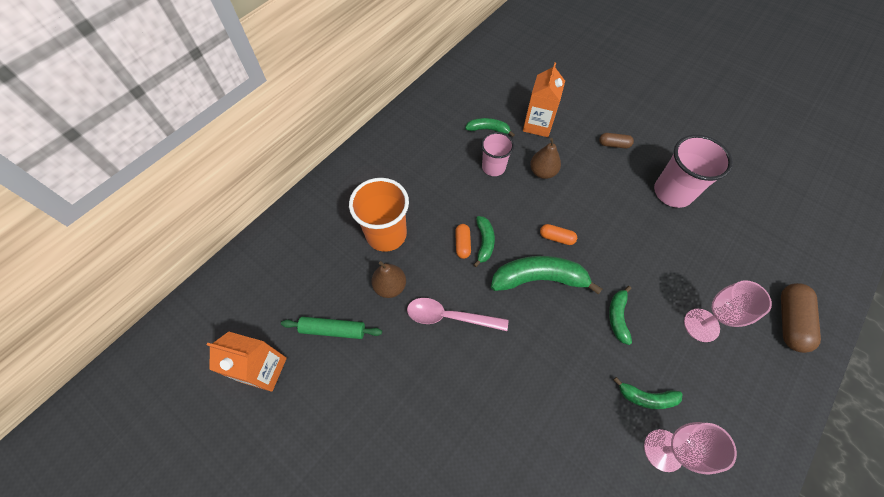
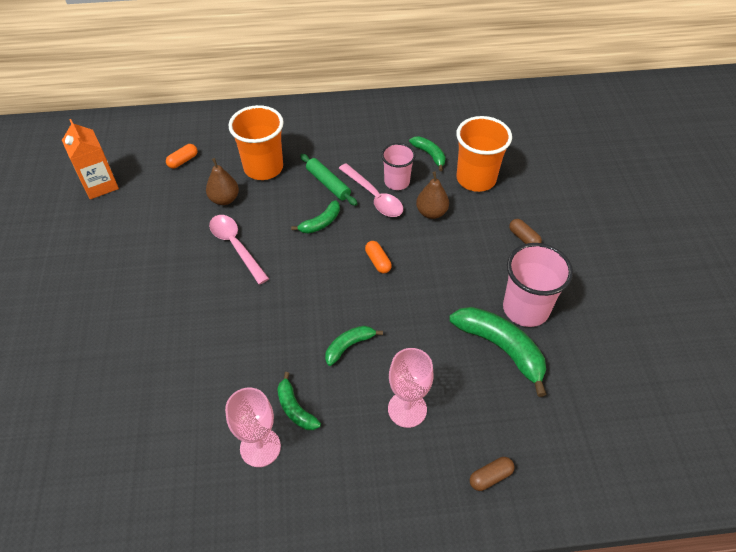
camera: 45 degrees right, 10 degrees down
green rolling pin [281,317,382,339] -> green rolling pin moved to [300,154,358,206]
orange capsule [455,224,471,259] -> orange capsule moved to [166,144,198,169]
green banana [491,256,602,295] -> green banana moved to [449,307,546,397]
orange carton [523,63,565,137] -> orange cup [456,116,512,192]
brown capsule [781,283,821,353] -> brown capsule [470,457,514,491], size x0.57
none -> pink spoon [339,163,403,217]

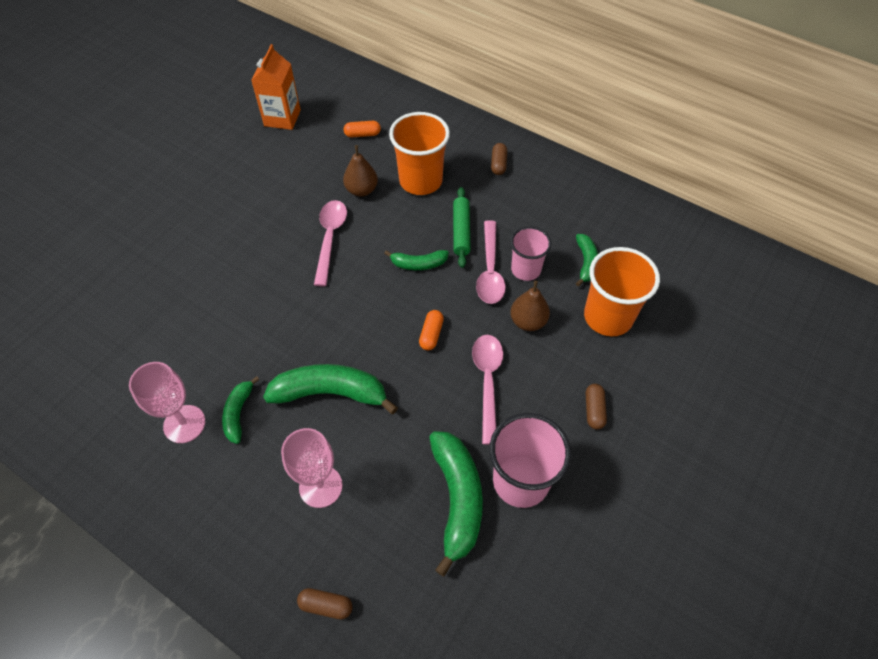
camera: 40 degrees right, 5 degrees up
green banana [325,326,383,366] -> green banana [263,364,398,414], size x1.82
none -> pink spoon [472,335,504,445]
none -> brown capsule [491,143,507,175]

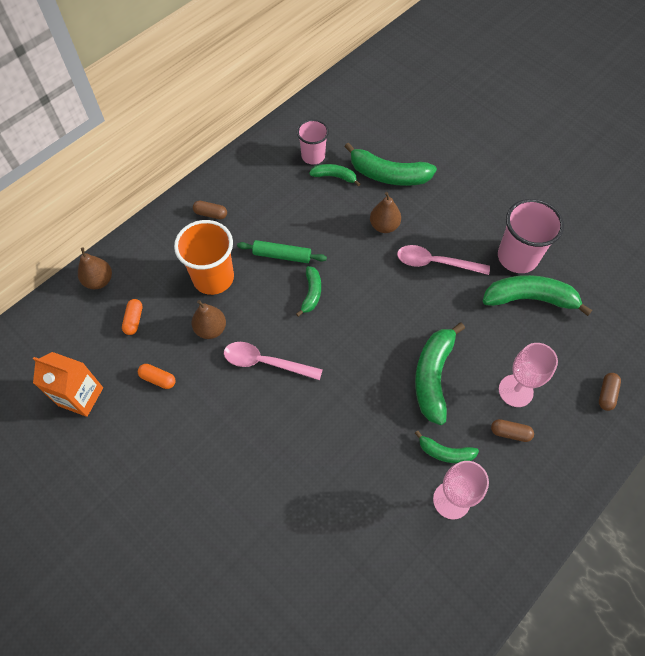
camera: 80 degrees left, 5 degrees up
orange capsule [419,310,444,350] -> orange capsule moved to [138,364,176,389]
pink spoon [476,220,506,304] -> none
pink cup [510,226,551,281] -> pink cup moved to [297,119,329,165]
orange cup [584,247,660,336] -> green banana [344,142,437,186]
brown capsule [586,384,607,430] -> brown capsule moved to [491,419,534,442]
none -> brown pear [78,248,112,289]

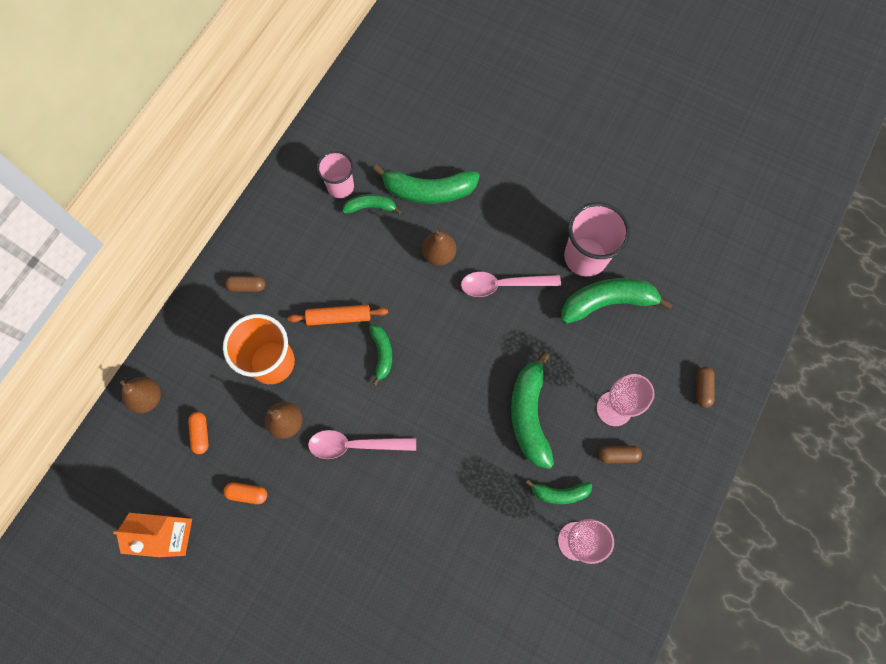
camera: 15 degrees left, 10 degrees up
green rolling pin [237,240,327,263] -> orange rolling pin [287,305,388,326]

